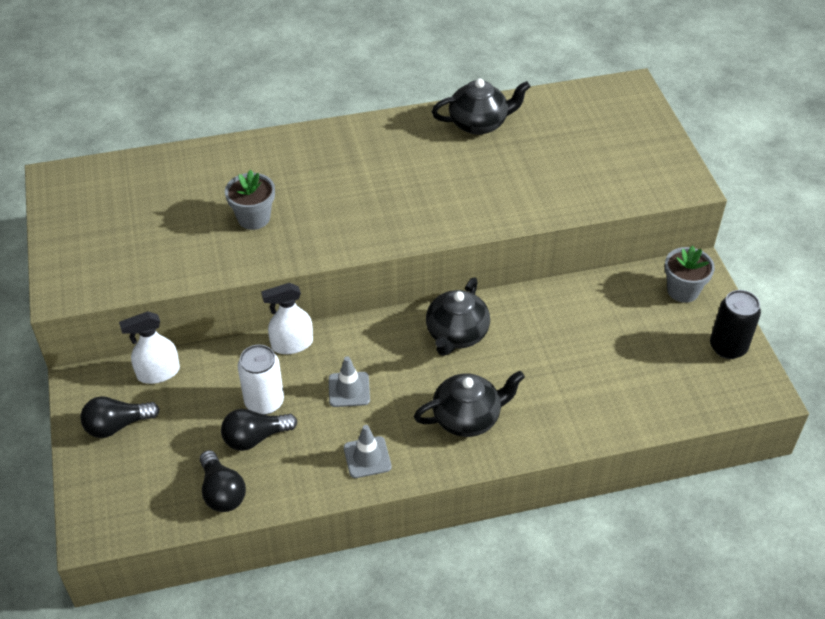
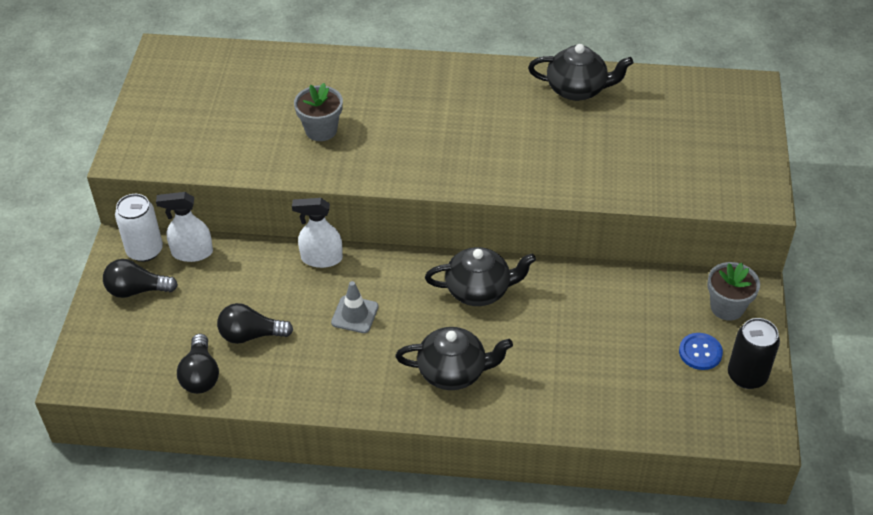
camera: 20 degrees right, 0 degrees up
white can [238,345,284,415] -> white can moved to [115,194,163,262]
grey traffic cone [344,425,392,478] -> none
black teapot [426,277,490,356] -> black teapot turned 135 degrees counterclockwise [425,247,536,306]
none -> blue button [679,333,723,370]

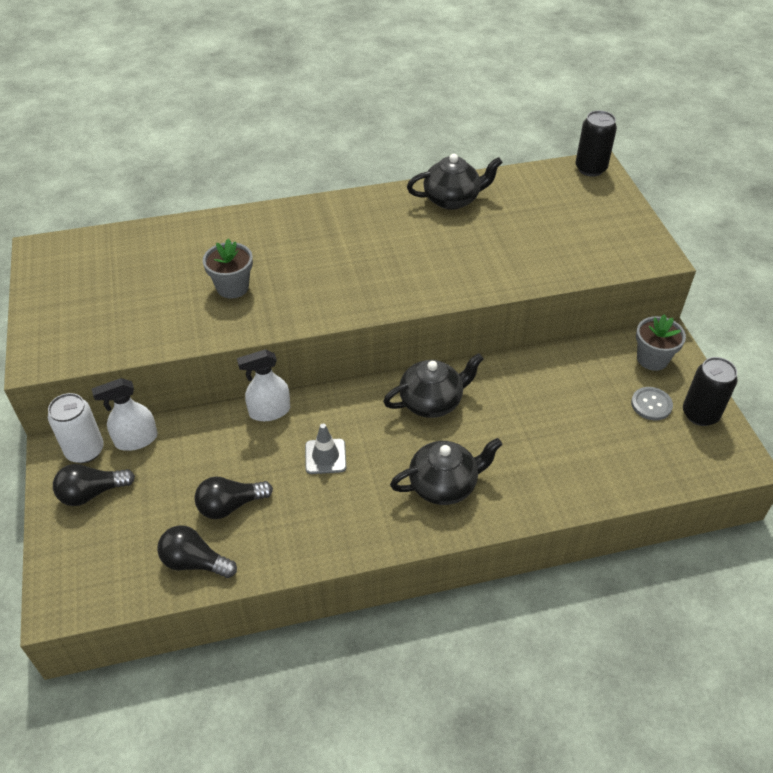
camera: 20 degrees left, 0 degrees up
black light bulb [177,334,219,394] -> black light bulb turned 135 degrees clockwise [157,525,237,578]
blue button [679,333,723,370] -> grey button [631,387,673,420]
none -> black can [575,111,617,176]

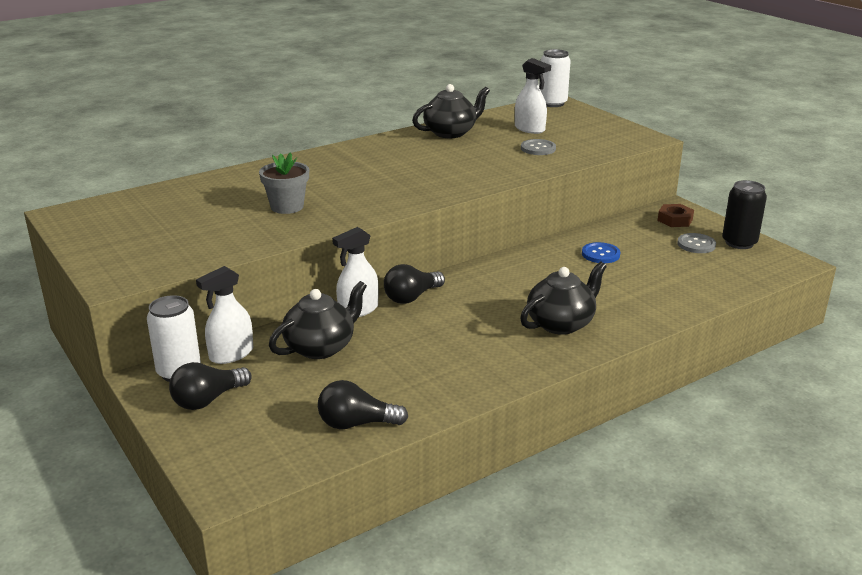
camera: 20 degrees left, 20 degrees down
black light bulb [194,476,273,519] -> black light bulb moved to [384,264,445,304]
grey traffic cone [305,424,346,474] -> none
black teapot [383,353,484,418] -> black teapot moved to [269,281,367,359]
black can [575,111,617,176] -> white can [539,49,571,107]
grey flower pot [636,314,686,371] -> brown nut [658,204,694,227]
none -> white spray bottle [515,58,551,134]
none -> grey button [521,139,556,155]
none -> blue button [582,242,620,263]

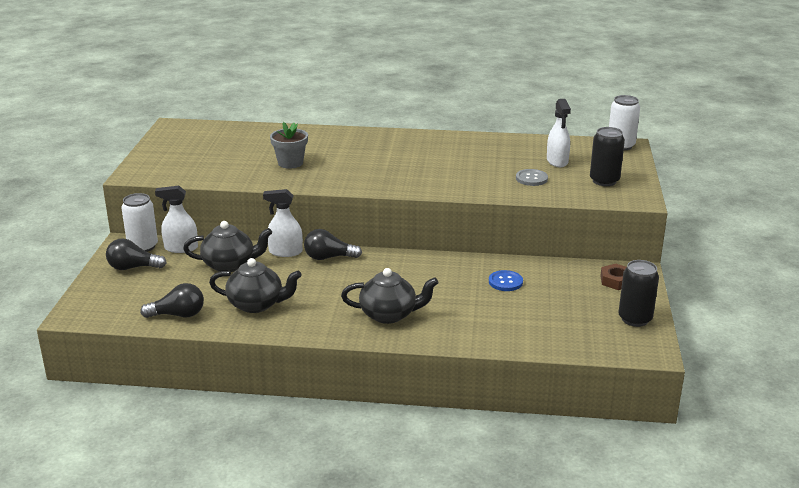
camera: 40 degrees right, 0 degrees up
black light bulb [318,380,408,429] -> black light bulb turned 135 degrees clockwise [140,283,204,318]
black teapot [412,84,490,138] -> black teapot moved to [209,258,302,313]
grey button [677,233,716,253] -> none
none -> black can [590,127,625,186]

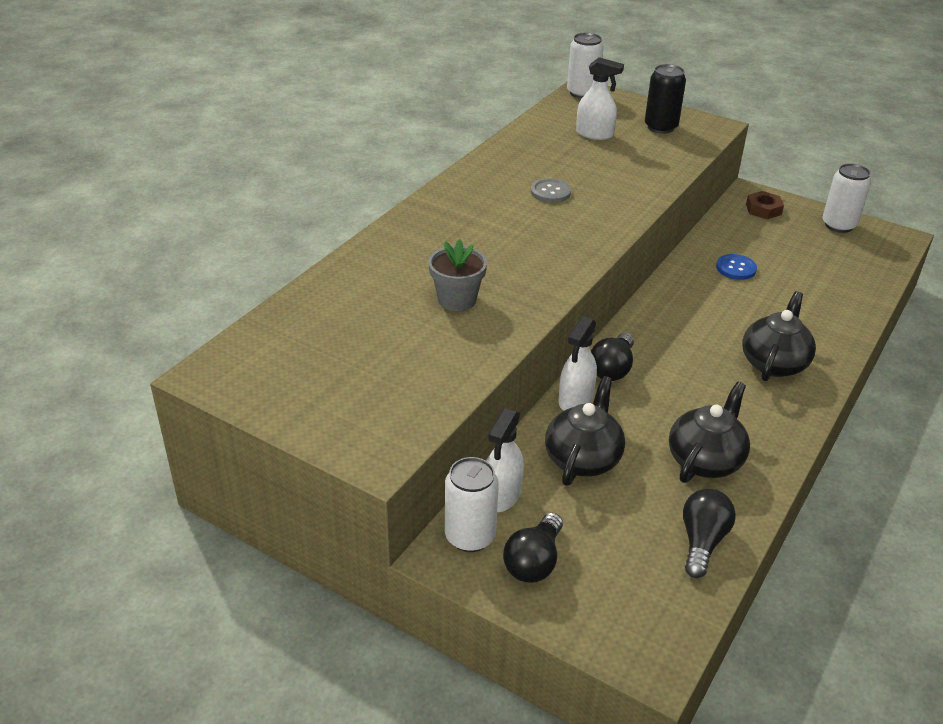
camera: 65 degrees left, 10 degrees up
grey button [516,169,548,186] -> grey button moved to [531,178,571,203]
black can [618,260,659,327] -> white can [823,163,871,233]

